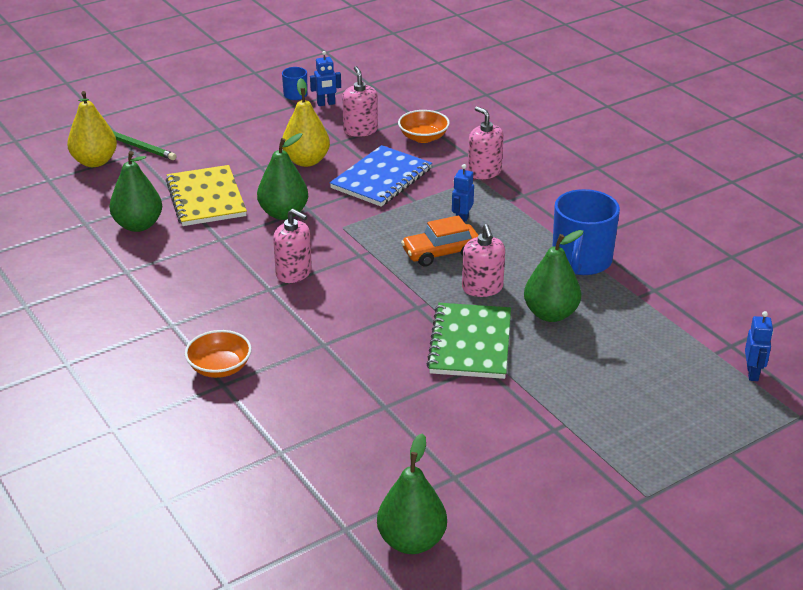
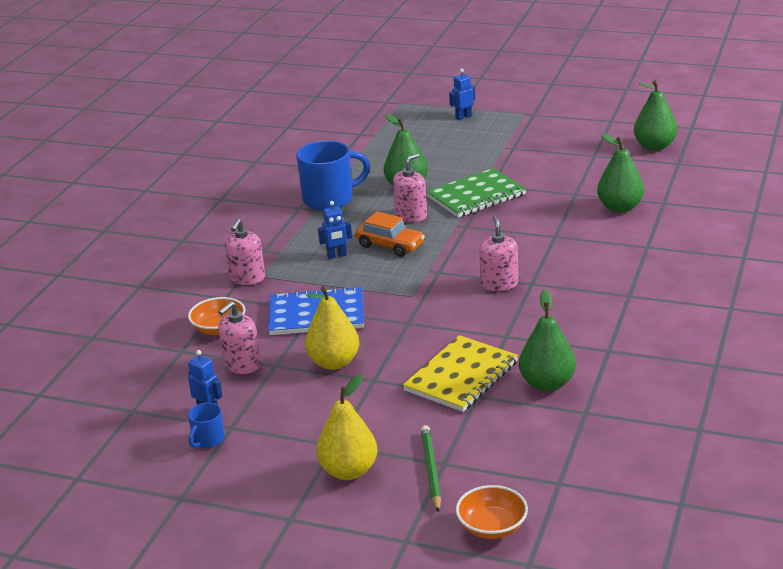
camera: 125 degrees left, 5 degrees down
yellow pear [67,91,117,167] -> yellow pear moved to [316,375,378,480]
orange bowl [185,330,252,378] -> orange bowl moved to [456,485,528,539]
green pear [257,133,308,220] -> green pear moved to [597,133,644,213]
blue robot [745,311,773,381] -> blue robot moved to [449,69,475,120]

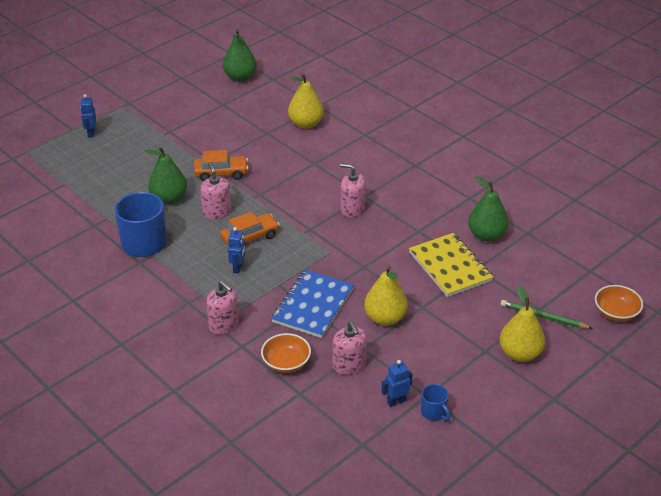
camera: 65 degrees left, 10 degrees up
green notebook [426,168,526,218] -> orange car [194,150,249,181]
green pear [597,133,644,213] -> yellow pear [288,74,324,129]

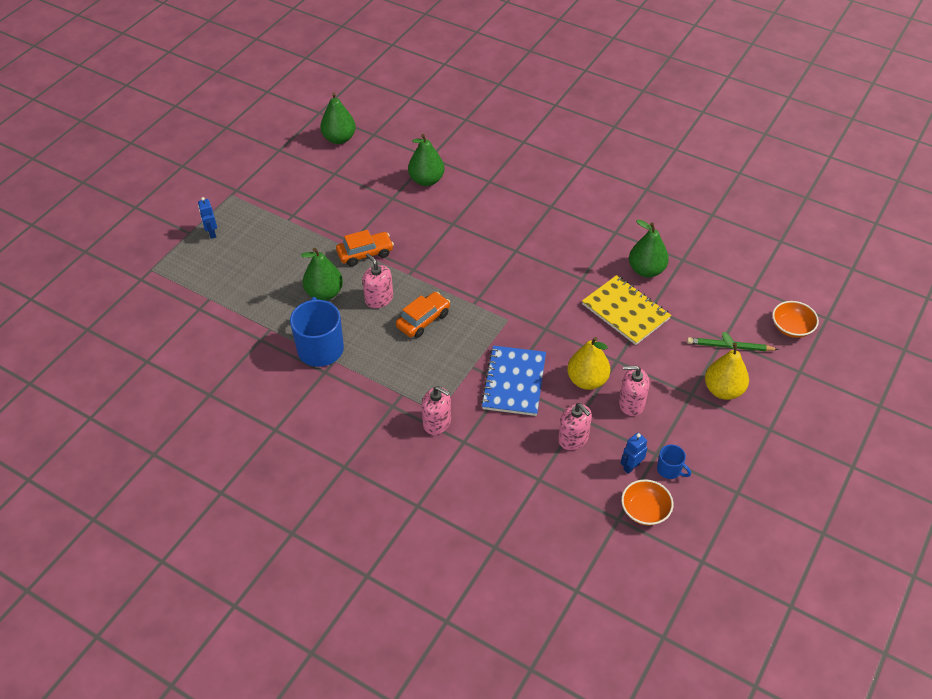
camera: 15 degrees left, 10 degrees up
blue robot [228,227,245,274] -> none
orange bowl [261,333,311,373] -> orange bowl moved to [621,479,673,526]
yellow pear [288,74,324,129] -> green pear [408,134,445,186]
pink soap dispenser [340,163,366,218] -> pink soap dispenser moved to [619,366,650,416]

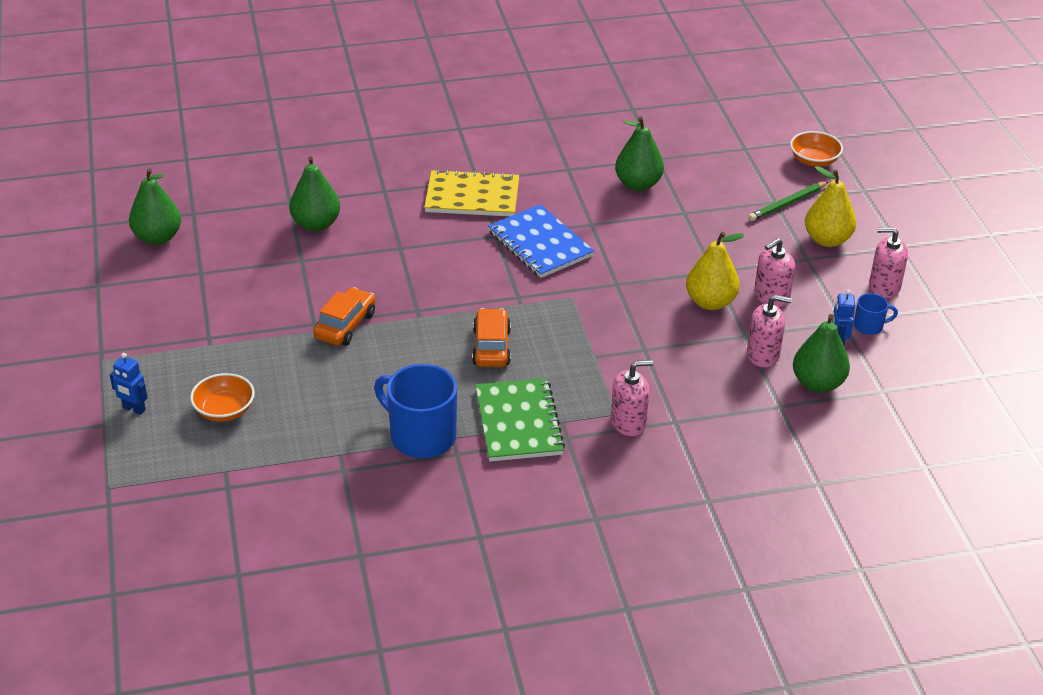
camera: 45 degrees left, 10 degrees down
green pear [301,248,343,301] -> green pear moved to [793,314,850,393]
pink soap dispenser [362,253,393,308] -> pink soap dispenser moved to [869,227,908,298]
blue notebook [481,345,546,416] -> blue notebook moved to [488,204,594,278]
yellow notebook [582,275,671,345] -> yellow notebook moved to [424,169,519,216]
orange bowl [621,479,673,526] -> orange bowl moved to [190,373,255,422]
none -> green notebook [475,378,565,461]

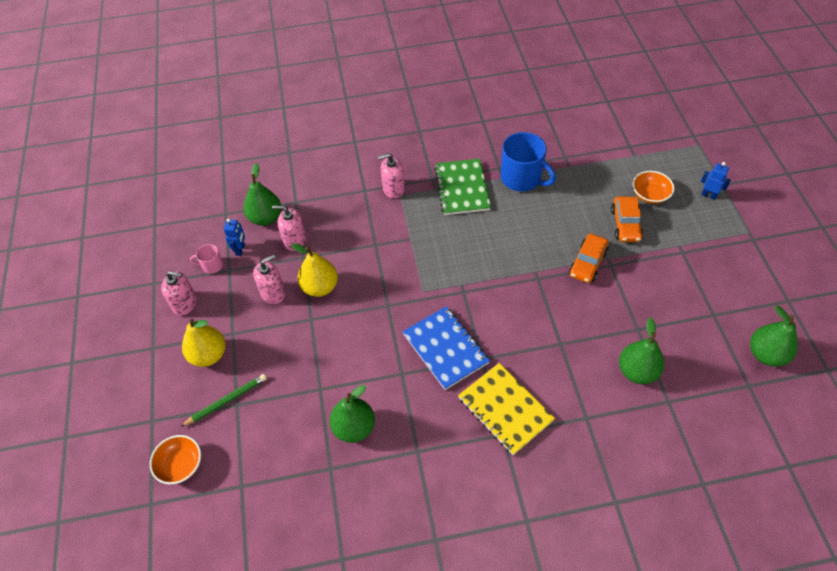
camera: 175 degrees left, 15 degrees up
yellow notebook [424,169,519,216] -> yellow notebook turned 45 degrees clockwise [458,363,555,455]
orange car [472,308,511,367] -> orange car moved to [611,197,643,242]
blue mug [854,293,898,335] -> pink mug [190,244,223,274]

